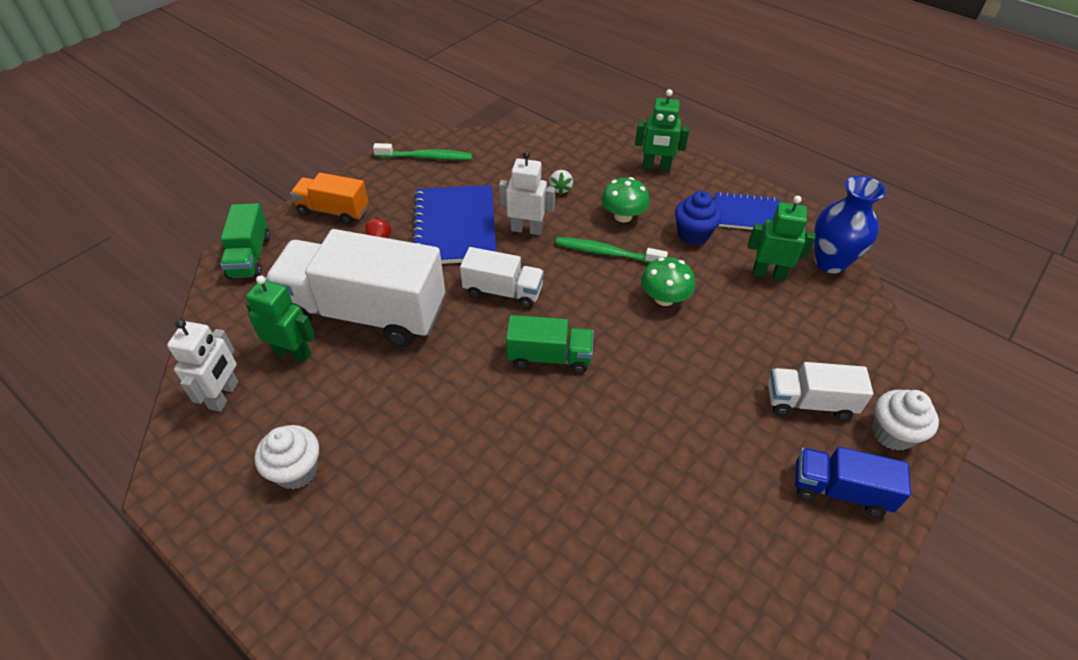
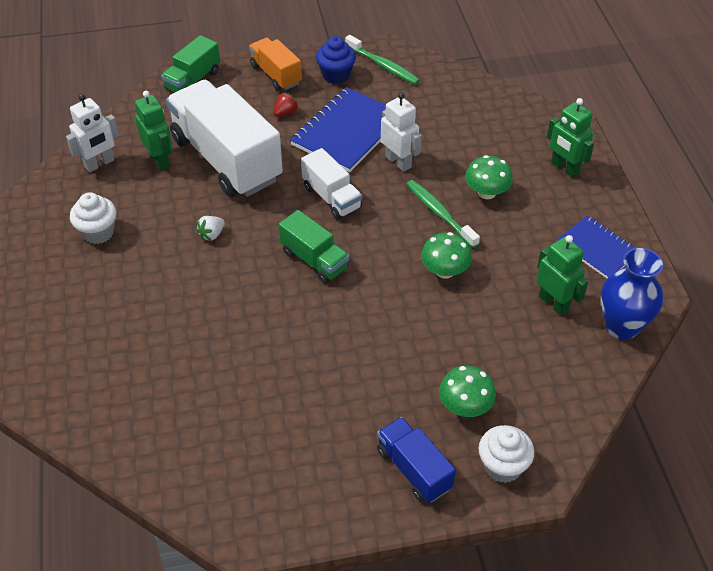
camera: 40 degrees right, 0 degrees up
white strawberry [549,170,573,195] -> white strawberry moved to [196,216,225,241]
blue cupcake [675,191,722,245] -> blue cupcake moved to [316,36,356,84]
white truck [768,362,873,420] -> green mushroom [439,366,496,417]

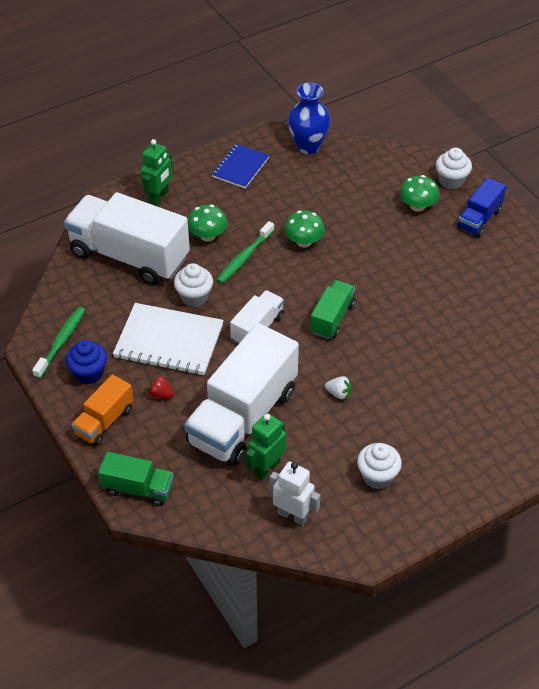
camera: 110 degrees left, 0 degrees up
blue notebook [290,87,386,173] -> white notebook [113,303,224,375]
white robot [381,92,422,172] -> white cupcake [174,263,213,307]
green robot [536,235,588,316] -> none
none -> white truck [64,192,190,285]

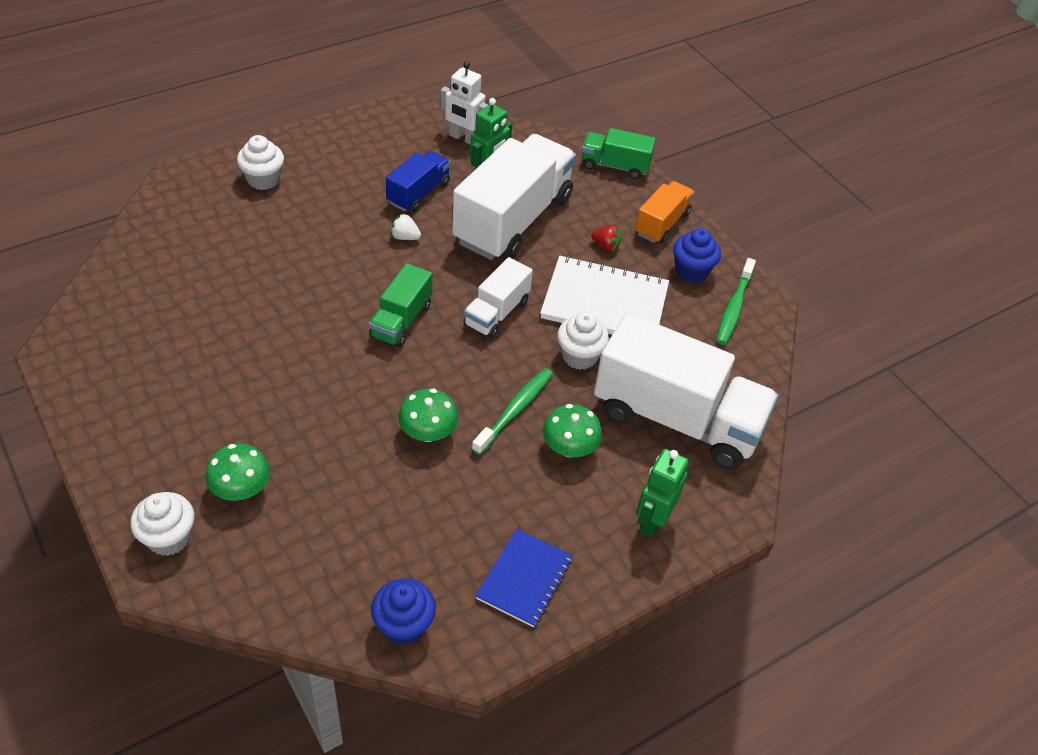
camera: 175 degrees right, 0 degrees up
blue vase [288,83,331,154] -> blue cupcake [371,578,436,645]
white cupcake [357,443,402,489] -> white cupcake moved to [237,135,284,190]
blue truck [457,178,506,237] -> blue truck moved to [386,151,450,212]

